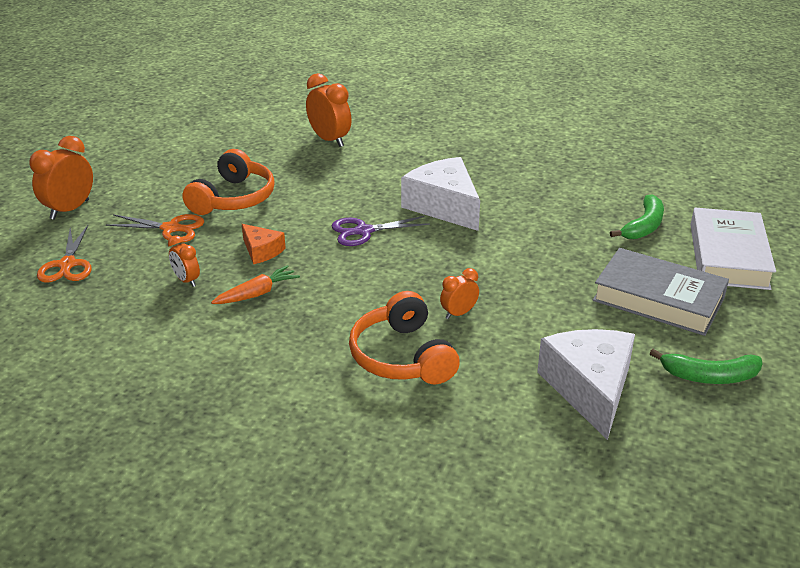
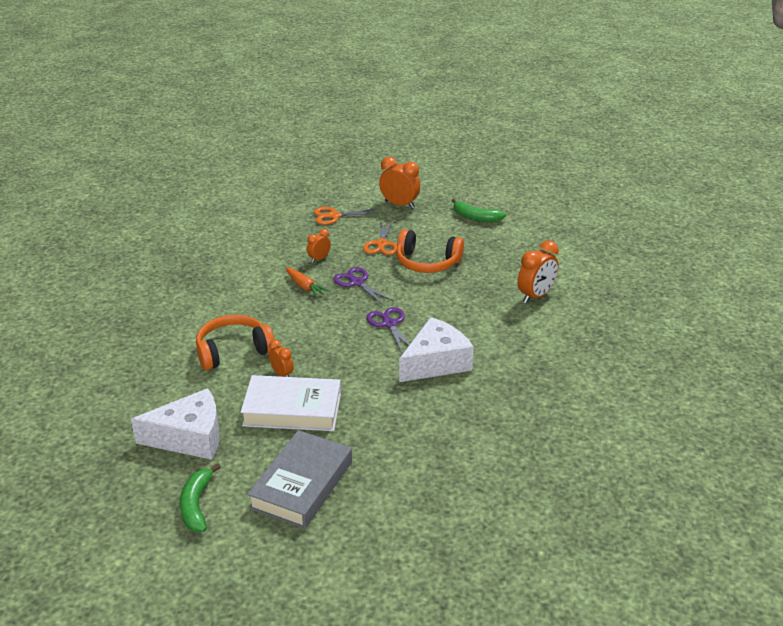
camera: 85 degrees right, 0 degrees up
orange cheese [242,224,286,264] -> purple scissors [333,267,393,305]
green banana [610,194,664,239] -> green banana moved to [452,198,506,222]
white book [690,208,776,290] -> white book moved to [240,375,341,431]

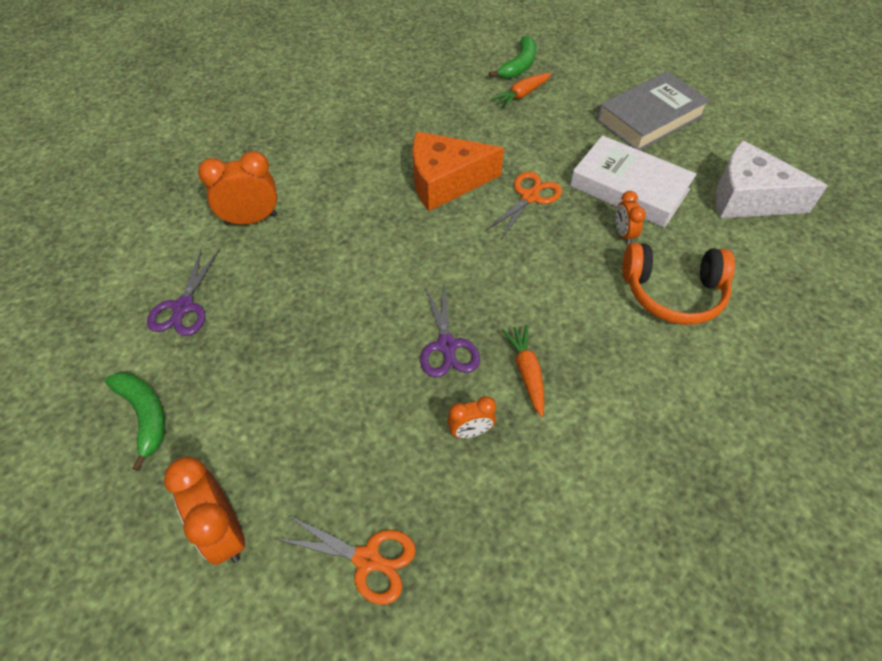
camera: 150 degrees left, 20 degrees up
green banana [180,463,221,532] -> green banana moved to [489,36,536,79]
orange scissors [363,220,397,255] -> orange scissors moved to [486,172,562,240]
purple scissors [366,307,410,353] -> purple scissors moved to [147,249,219,336]
orange headphones [396,229,464,273] -> none
white cheese [399,317,474,382] -> orange cheese [413,132,504,211]
none -> orange carrot [491,73,551,108]

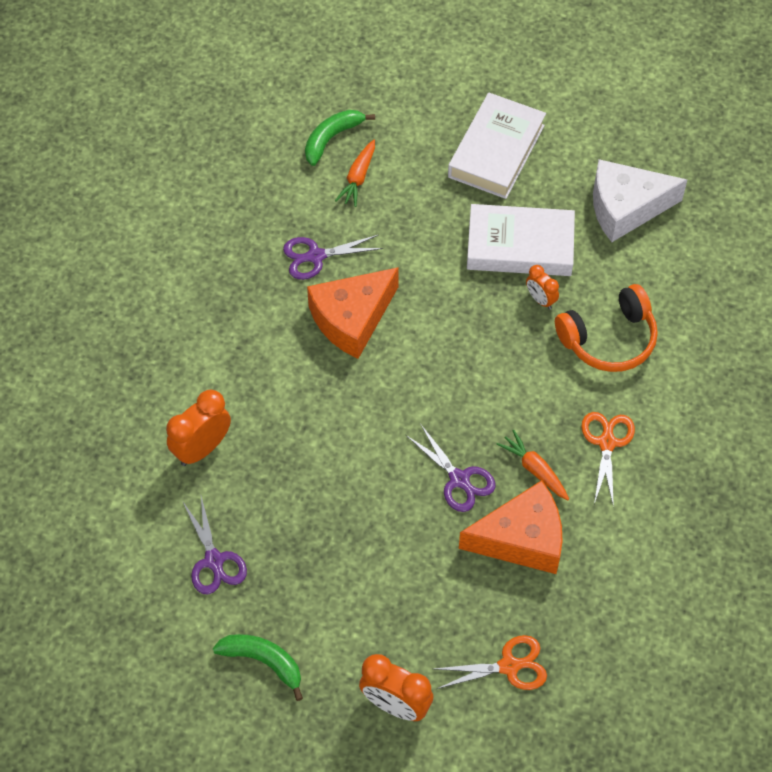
camera: 30 degrees left, 5 degrees up
orange clock [447,396,496,438] -> orange cheese [459,480,563,574]
orange scissors [486,172,562,240] -> orange scissors moved to [581,412,635,508]
green banana [489,36,536,79] -> green banana turned 135 degrees counterclockwise [305,110,375,166]
grey book [597,71,710,150] -> white book [448,93,546,199]
none -> purple scissors [283,235,383,280]

